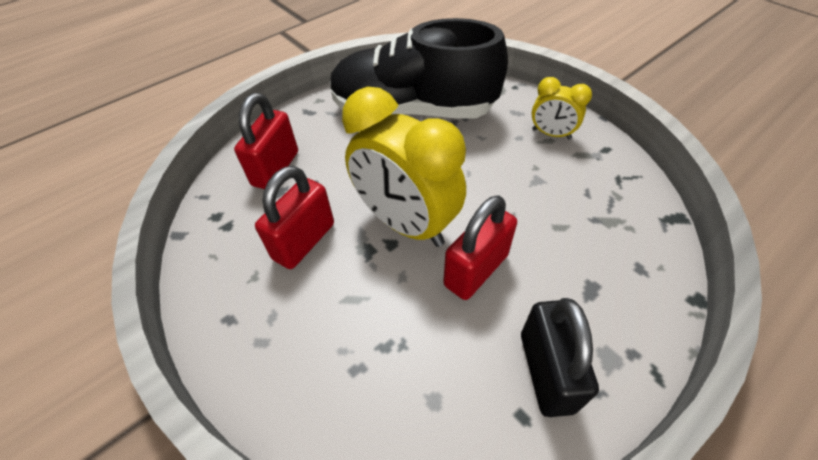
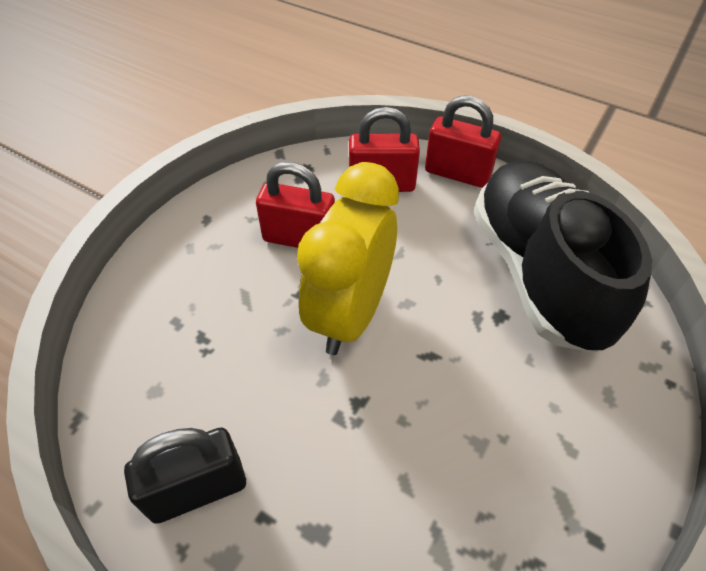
camera: 70 degrees right, 0 degrees up
red padlock [443,195,517,300] -> red padlock moved to [425,95,501,188]
yellow clock [532,77,592,139] -> none

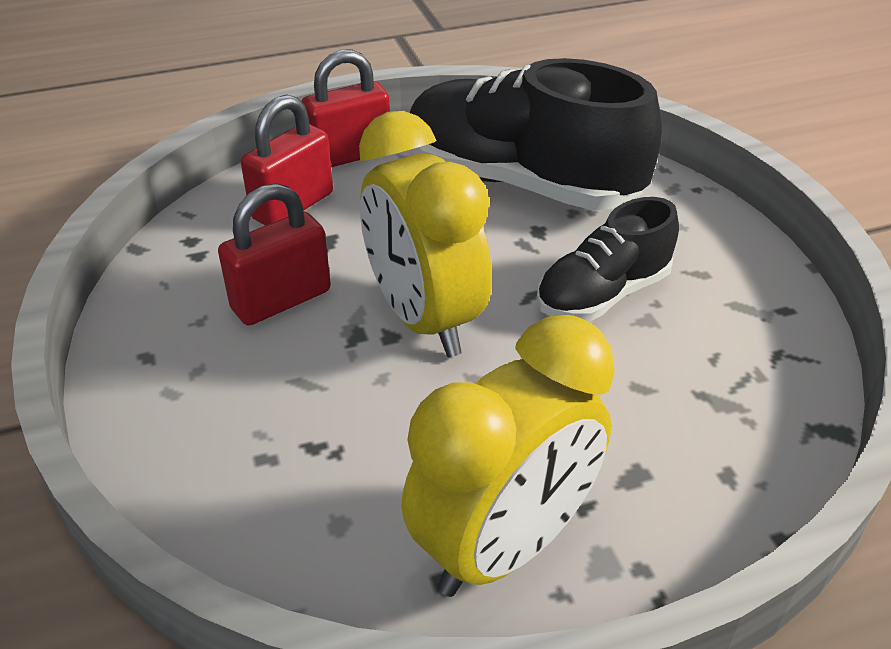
camera: 50 degrees left, 10 degrees down
black padlock [124,428,246,524] -> yellow clock [402,315,615,597]
none -> black shoe [536,197,679,321]

